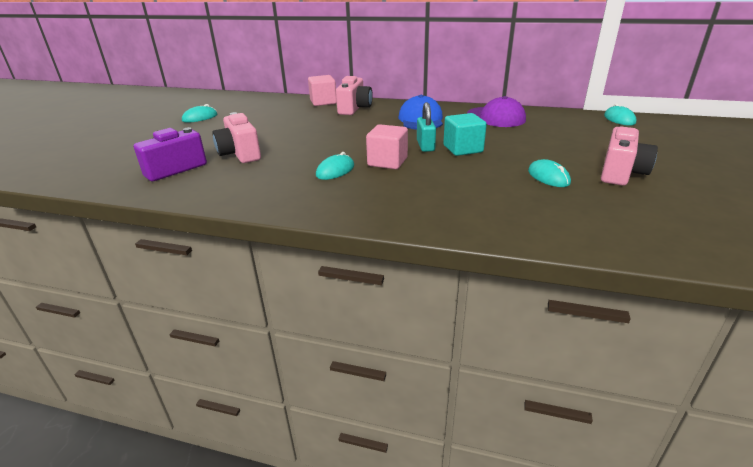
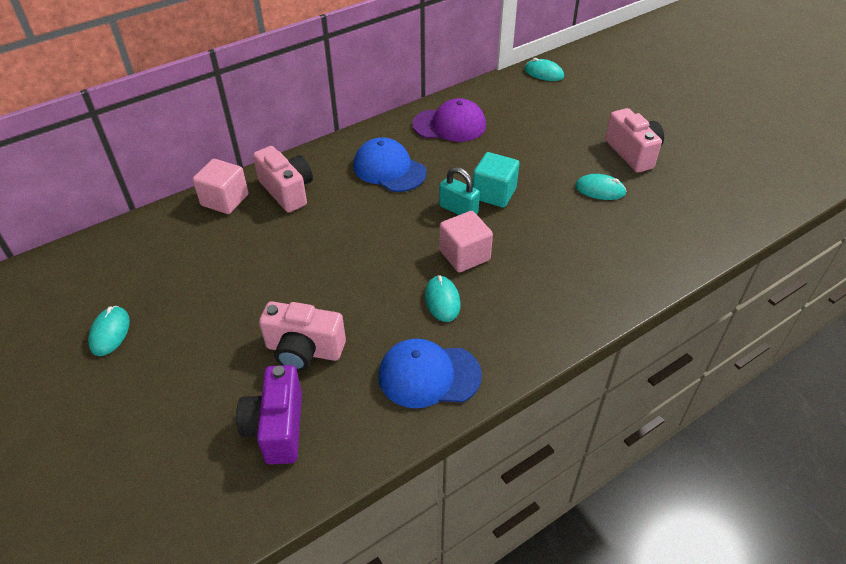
camera: 50 degrees left, 15 degrees up
none -> blue cap [378,339,482,408]

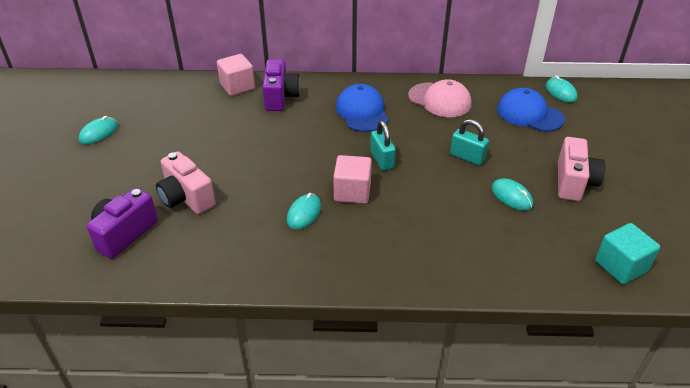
camera: 35 degrees right, 5 degrees down
pink camera [253,146,313,213] -> purple camera [263,59,300,111]
blue cap [378,339,482,408] -> blue cap moved to [497,88,565,132]
purple cap [412,98,486,142] -> pink cap [408,79,472,117]
turquoise cube [473,152,519,208] -> turquoise cube moved to [595,223,660,284]
none -> turquoise padlock [450,119,489,165]

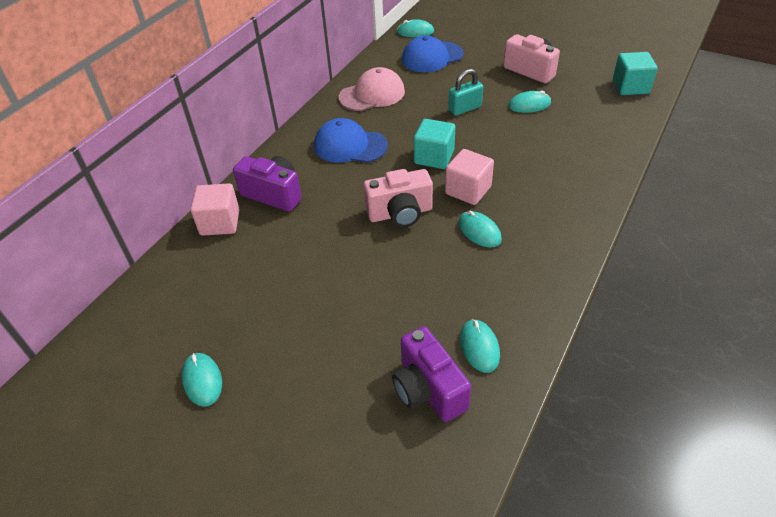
camera: 60 degrees left, 5 degrees up
pink camera [156,151,216,214] -> pink camera moved to [363,169,433,227]
turquoise padlock [370,121,396,170] -> turquoise cube [414,119,455,169]
none -> turquoise mouse [460,319,500,373]

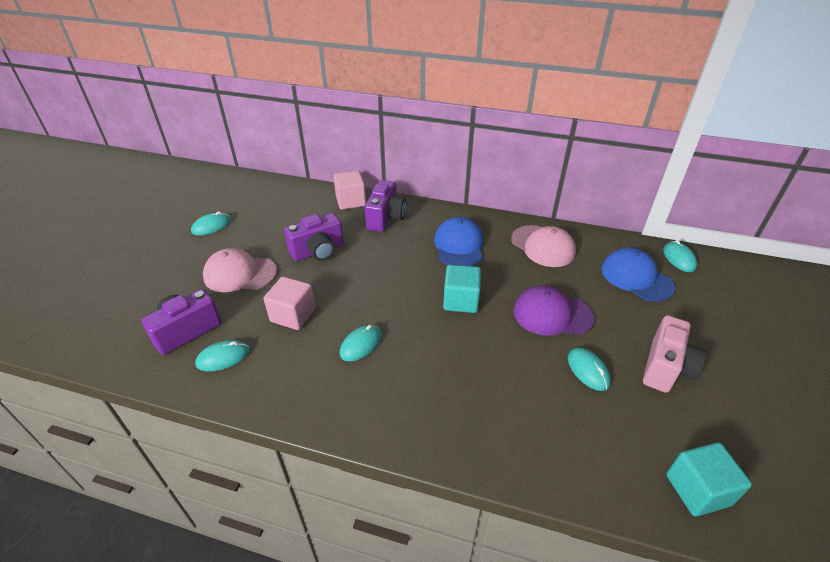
camera: 75 degrees right, 5 degrees down
pink camera [363,169,433,227] -> none
pink cube [445,149,494,205] -> pink cube moved to [264,277,315,330]
turquoise padlock [448,69,483,116] -> purple cap [513,286,594,336]
none -> pink cap [203,248,277,292]
none -> purple camera [284,213,344,261]

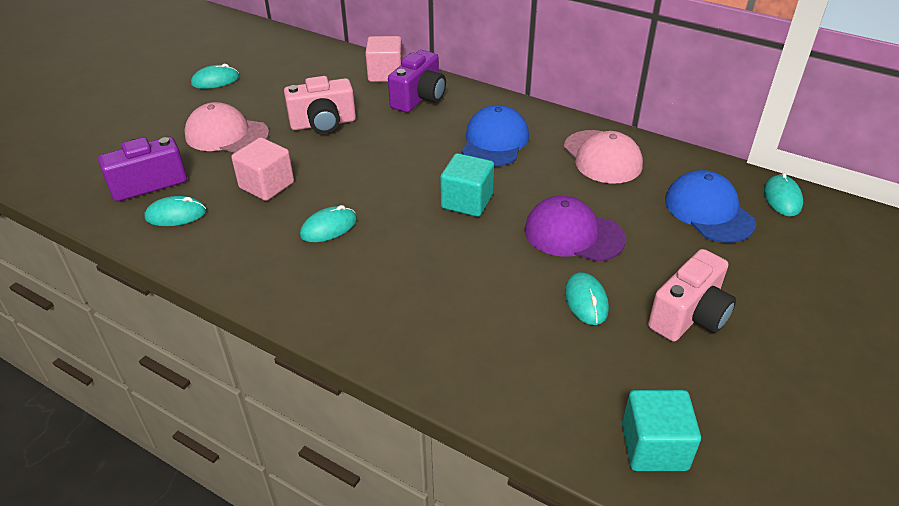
camera: 15 degrees right, 0 degrees up
purple camera [284,213,344,261] -> pink camera [284,76,356,134]

